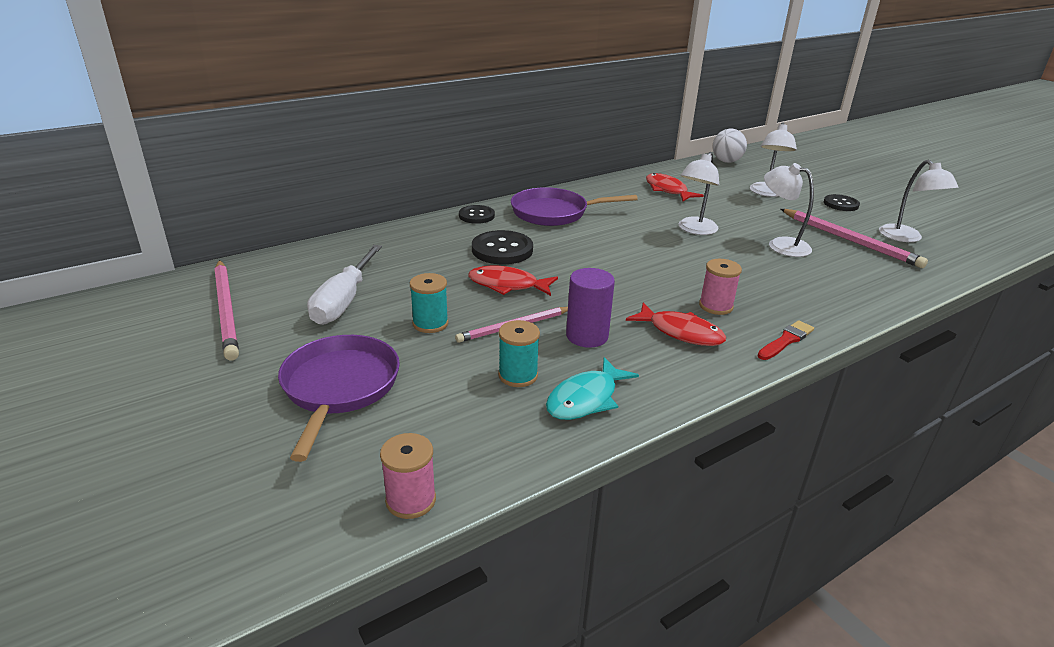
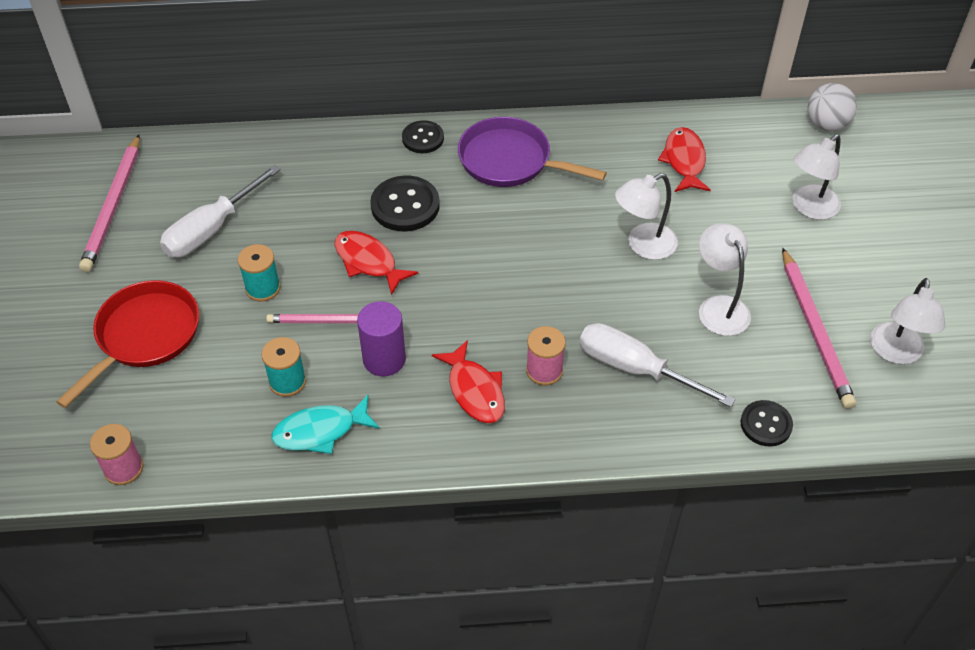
camera: 30 degrees right, 20 degrees up
purple pan [278,335,400,462] -> red pan [56,280,199,408]
red brush [757,320,814,360] -> none
black button [824,194,860,211] -> black button moved to [741,400,793,447]
none -> white screwdriver [580,323,736,407]

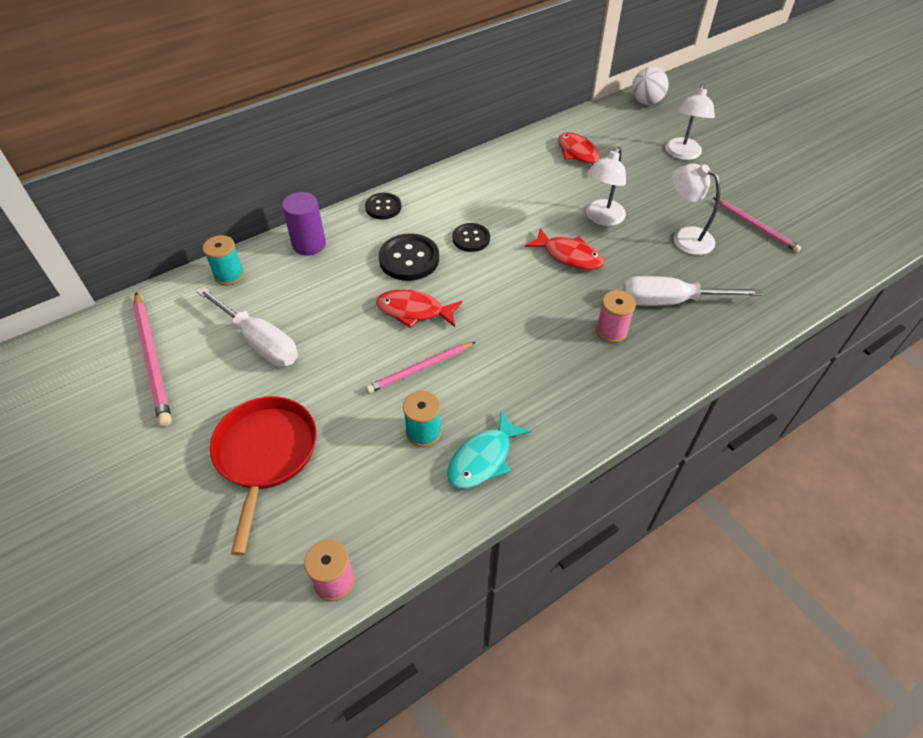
camera: 30 degrees left, 0 degrees up
white screwdriver [160,165,281,257] -> white screwdriver turned 60 degrees counterclockwise [197,287,298,367]
turquoise spool [238,244,281,302] -> turquoise spool moved to [203,235,244,286]
purple cylinder [357,301,406,377] -> purple cylinder moved to [282,192,326,256]
red fish [432,340,505,423] -> red fish moved to [525,228,604,270]
purple pan [458,117,607,187] -> none
black button [741,400,793,447] -> black button moved to [453,223,490,252]
pink pencil [782,248,856,409] -> pink pencil [713,197,801,252], size x0.66
white lamp [870,278,945,364] -> none

